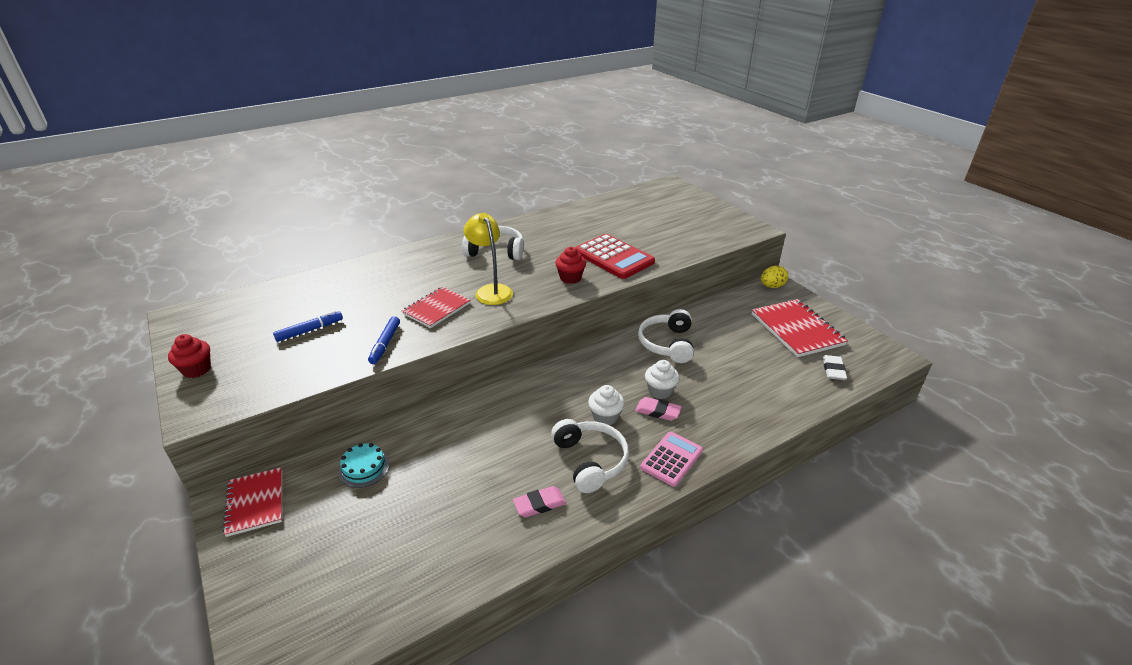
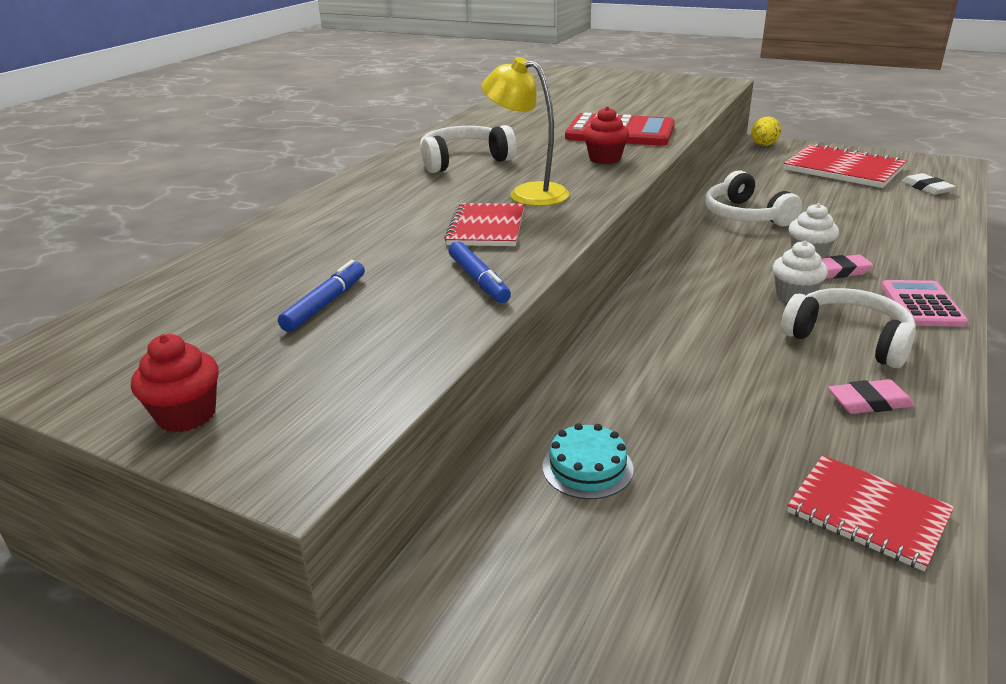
camera: 30 degrees left, 5 degrees down
red notebook [222,467,282,537] -> red notebook moved to [787,455,954,571]
pink eraser [513,486,566,517] -> pink eraser turned 45 degrees clockwise [828,379,915,414]

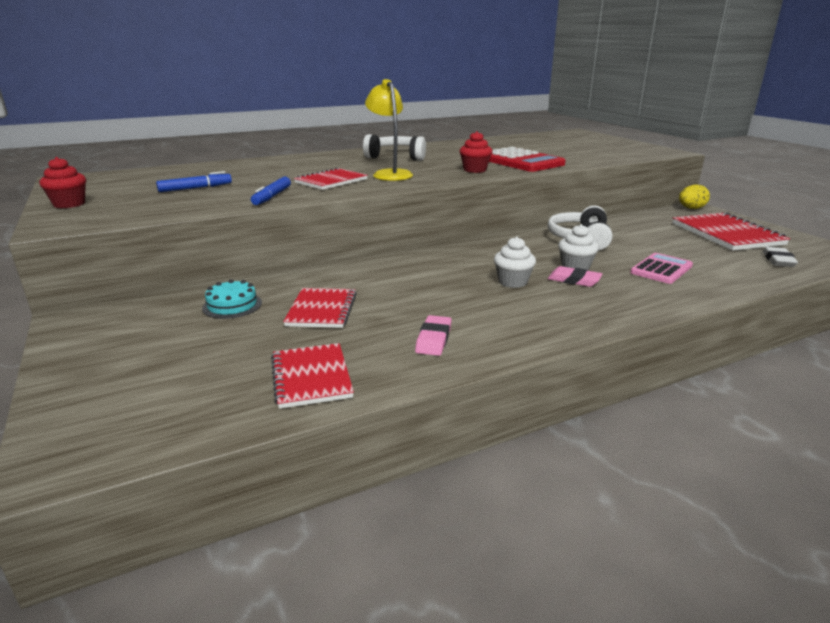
camera: 35 degrees right, 5 degrees down
white headphones [781,288,916,368] -> none
pink eraser [828,379,915,414] -> pink eraser turned 75 degrees clockwise [415,315,452,356]
pink calculator [881,280,968,327] -> pink calculator moved to [630,253,693,284]
none -> red notebook [283,288,357,328]

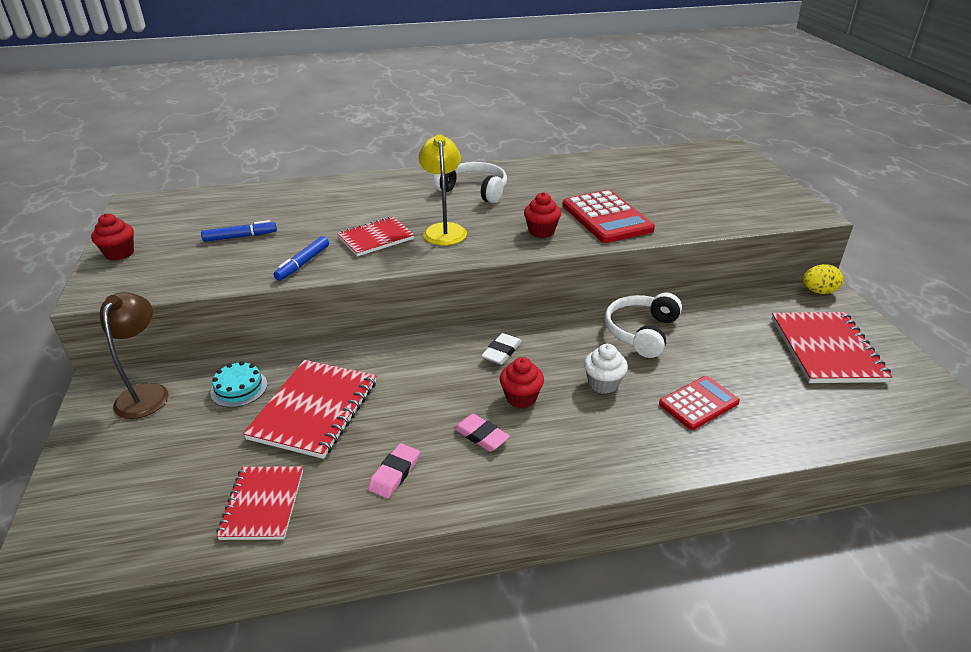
camera: 15 degrees right, 10 degrees up
red notebook [283,288,357,328] -> red notebook [243,360,376,459], size x1.54
white cupcake [494,237,536,288] -> red cupcake [500,357,544,408]
pink eraser [548,266,602,287] -> pink eraser moved to [454,414,510,452]
pink calculator [630,253,693,284] -> red calculator [659,376,740,430]
white eraser [763,247,798,267] -> white eraser moved to [481,333,522,365]
none -> brown lamp [100,292,168,419]

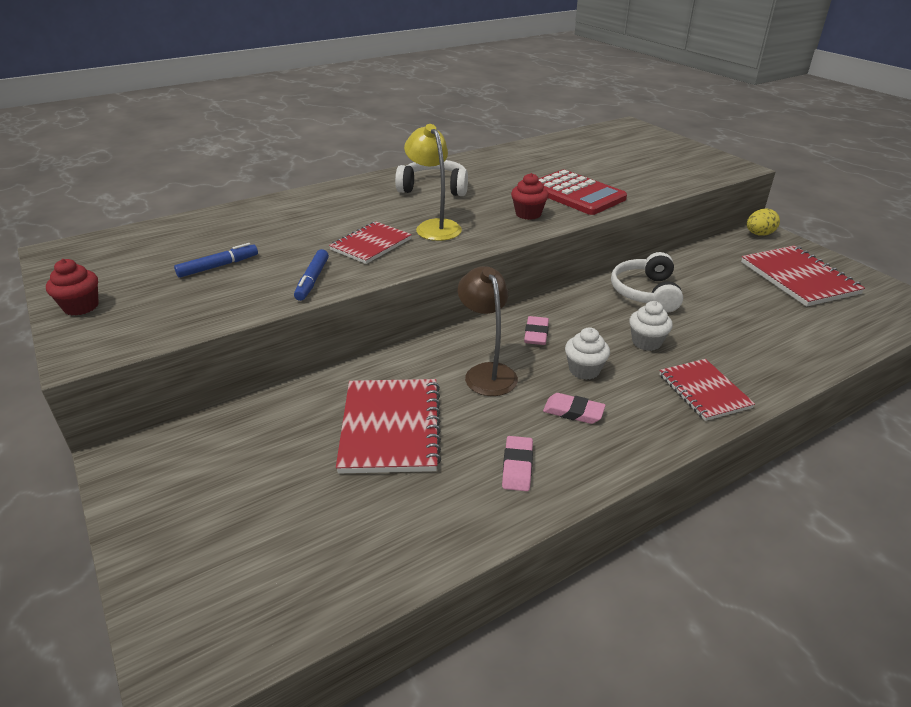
camera: 20 degrees left, 0 degrees up
brown lamp [100,292,168,419] -> brown lamp moved to [458,266,518,396]
turquoise cake [211,361,267,408] -> none
red notebook [216,466,303,540] -> red notebook moved to [659,359,755,421]
white eraser [481,333,522,365] -> pink eraser [524,316,549,345]
red cupcake [500,357,544,408] -> white cupcake [565,327,610,380]
red calculator [659,376,740,430] -> none

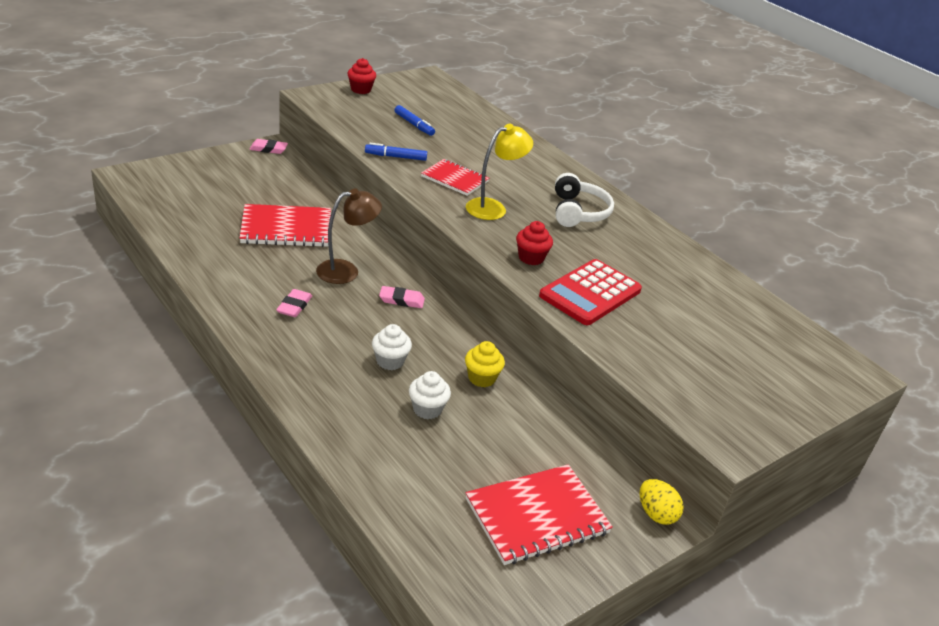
camera: 80 degrees right, 0 degrees up
pink eraser [502,436,533,491] -> pink eraser moved to [249,139,288,154]
white cupcake [565,327,610,380] -> white cupcake moved to [409,371,451,419]
white headphones [611,252,683,313] -> yellow cupcake [465,341,505,387]
red notebook [659,359,755,421] -> none

